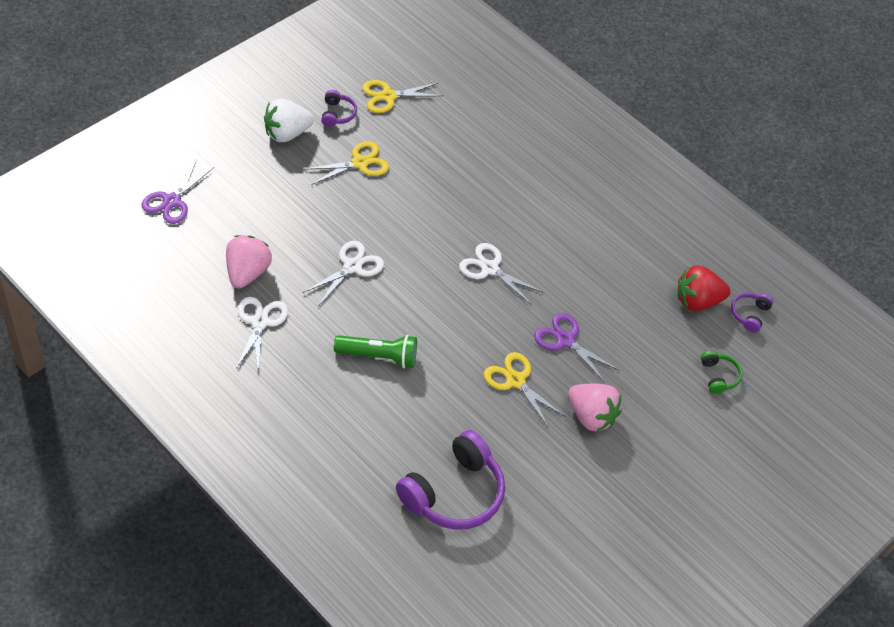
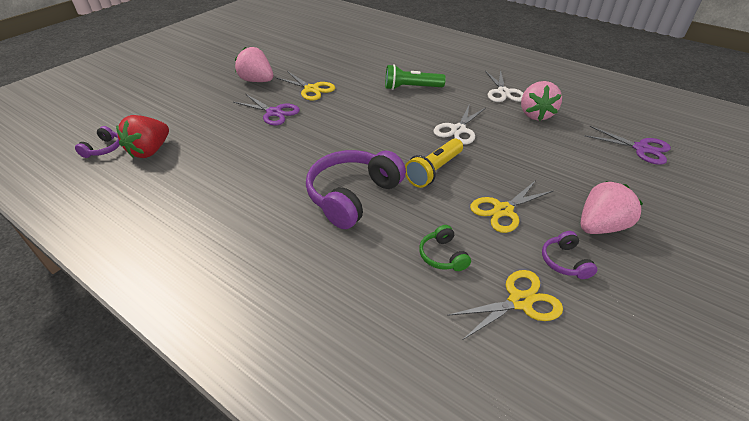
camera: 175 degrees right, 10 degrees down
purple scissors [142,160,214,224] -> purple scissors turned 105 degrees clockwise [585,126,671,165]
white strawberry [264,99,314,142] -> pink strawberry [581,181,643,234]
purple headphones [396,430,505,530] -> purple headphones moved to [306,150,406,229]
white scissors [459,243,544,305] -> none
red strawberry [678,265,730,312] -> red strawberry turned 135 degrees clockwise [116,115,169,158]
green headphones [701,351,743,394] -> green headphones moved to [419,225,471,271]
none -> yellow flashlight [405,138,463,188]

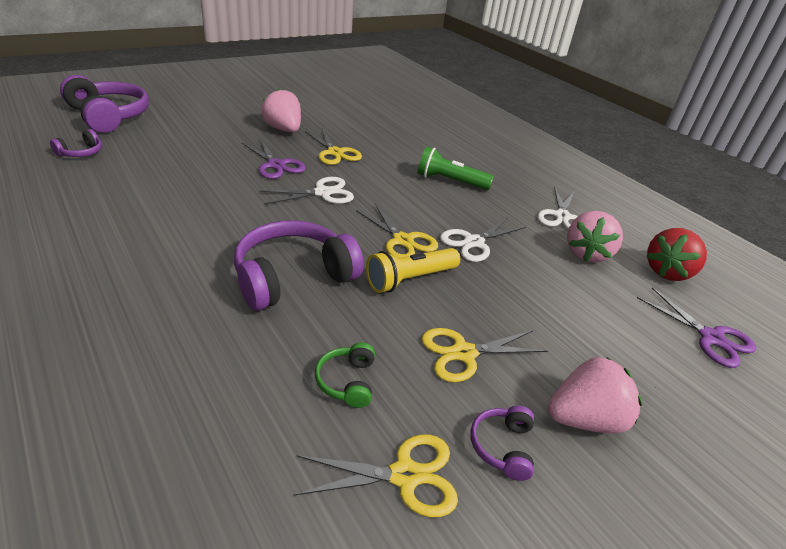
camera: 15 degrees right, 5 degrees down
red strawberry [116,115,169,158] -> red strawberry moved to [647,228,707,281]
none -> purple headphones [60,75,149,133]
none -> white scissors [259,177,354,205]
none -> yellow scissors [356,204,438,258]

